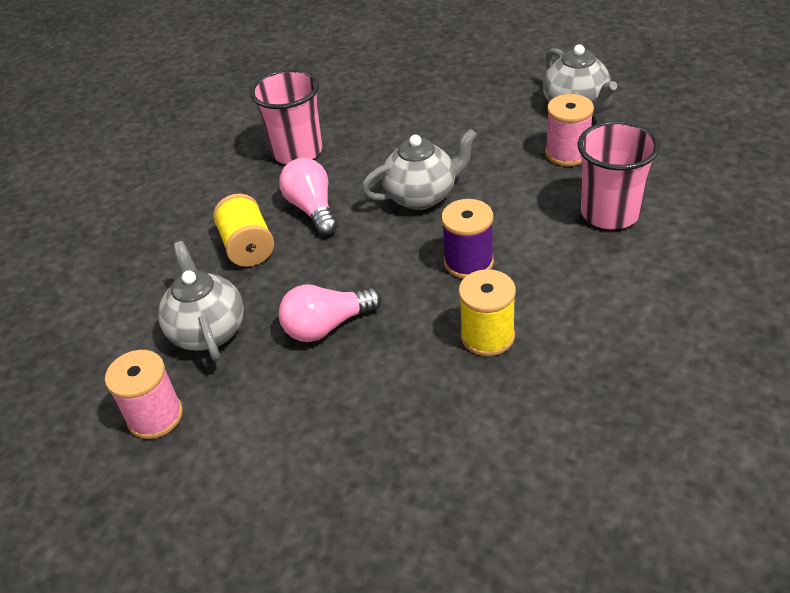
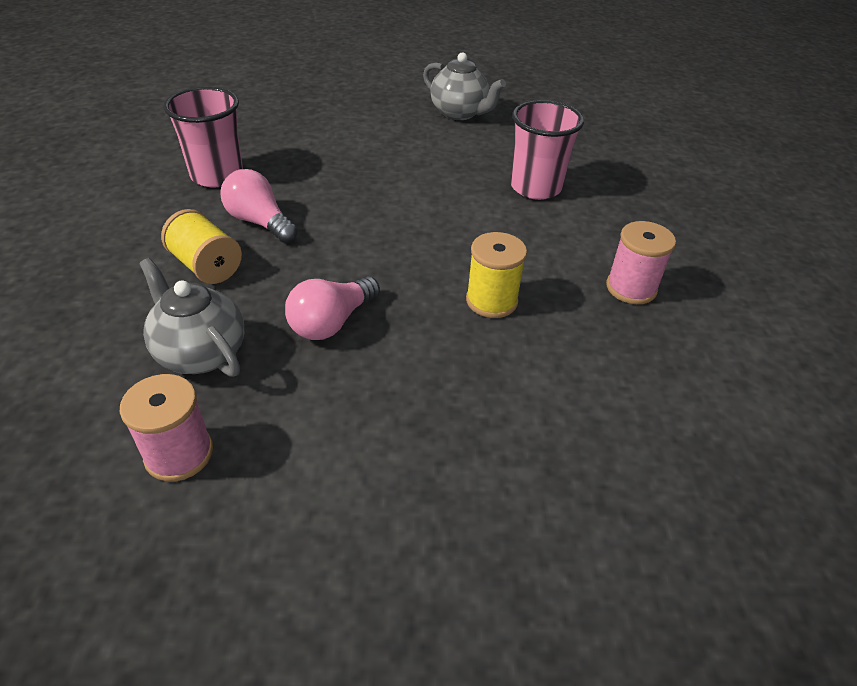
camera: 30 degrees left, 0 degrees up
grey teapot [361,129,477,210] -> none
purple spool [441,199,494,279] -> none
pink spool [545,94,594,166] -> pink spool moved to [606,221,676,304]

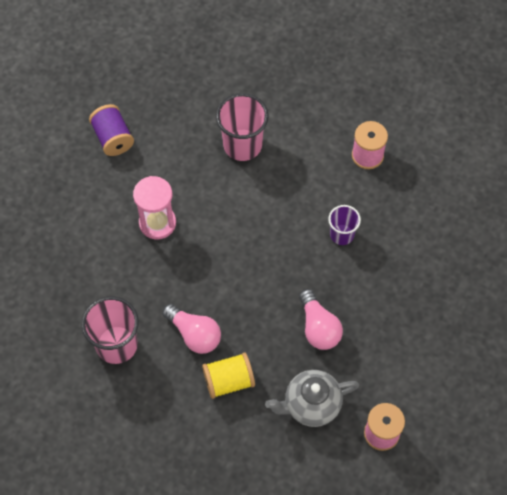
camera: 60 degrees left, 20 degrees up
pink light bulb [221,169,297,243] -> pink light bulb turned 120 degrees counterclockwise [162,304,221,354]
grey teapot [423,52,506,120] -> purple spool [89,104,134,156]
yellow spool [466,232,527,318] -> purple cup [328,205,361,245]
none -> pink hourglass [133,176,176,239]

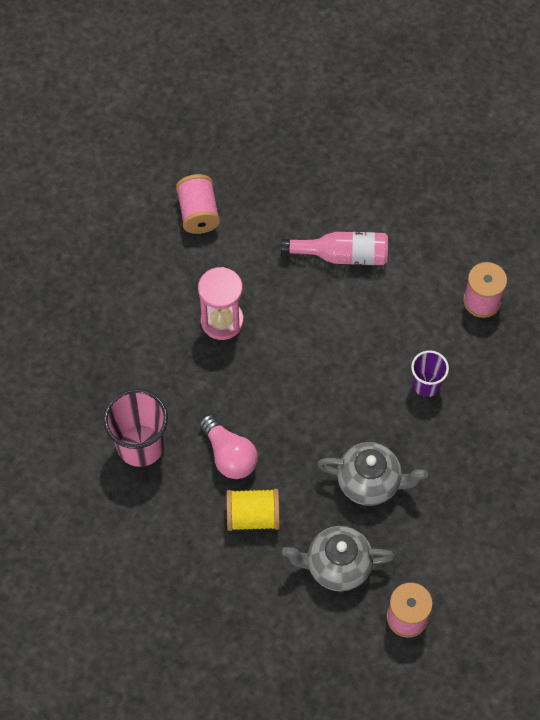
camera: 15 degrees right, 0 degrees up
purple spool [89,104,134,156] -> pink spool [176,174,220,234]
pink cup [216,93,269,161] -> pink bottle [281,232,388,265]
pink light bulb [299,289,343,350] -> grey teapot [317,442,428,506]

